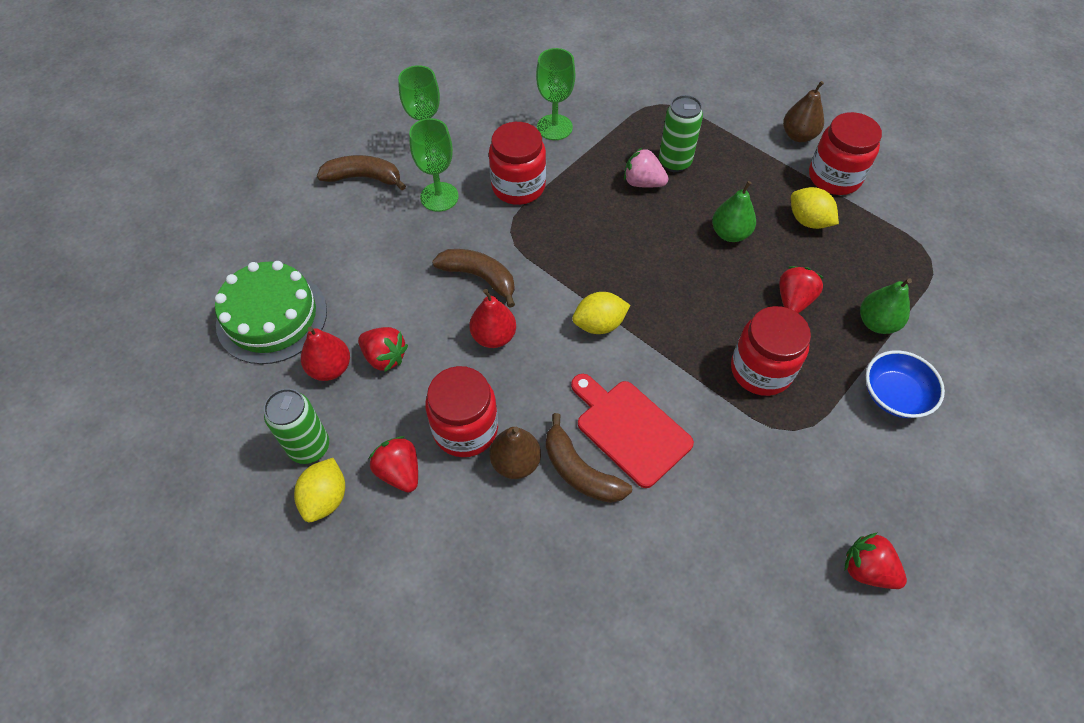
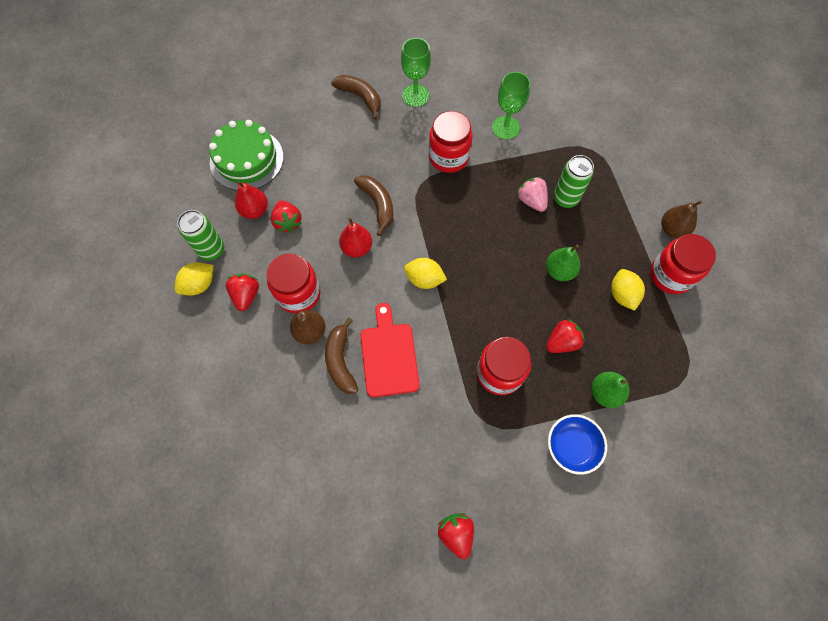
camera: 35 degrees right, 10 degrees up
green goblet [409,118,459,212] -> none

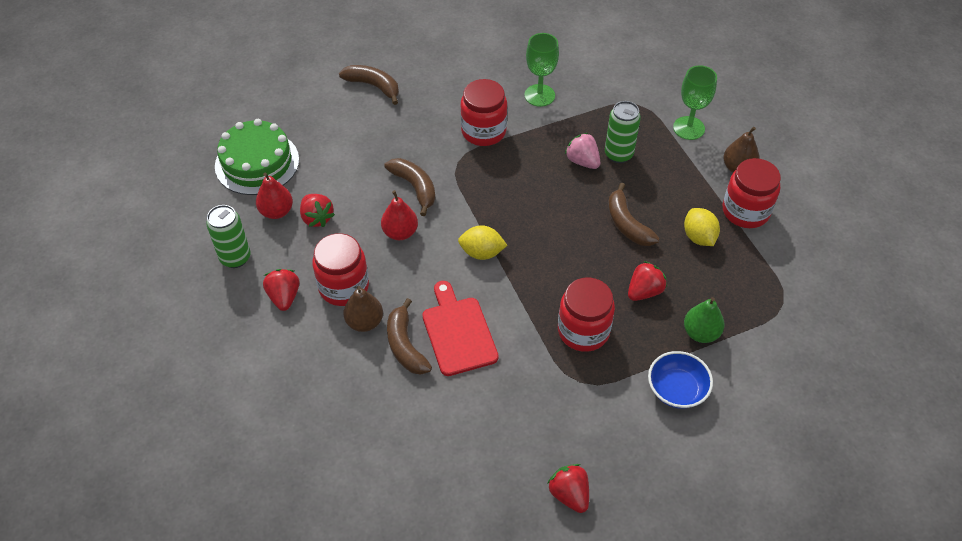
camera: 10 degrees left, 15 degrees down
yellow lemon [175,262,213,296] -> none
green goblet [401,38,431,107] -> green goblet moved to [673,65,717,140]
green pear [546,245,580,281] -> brown banana [608,183,659,246]

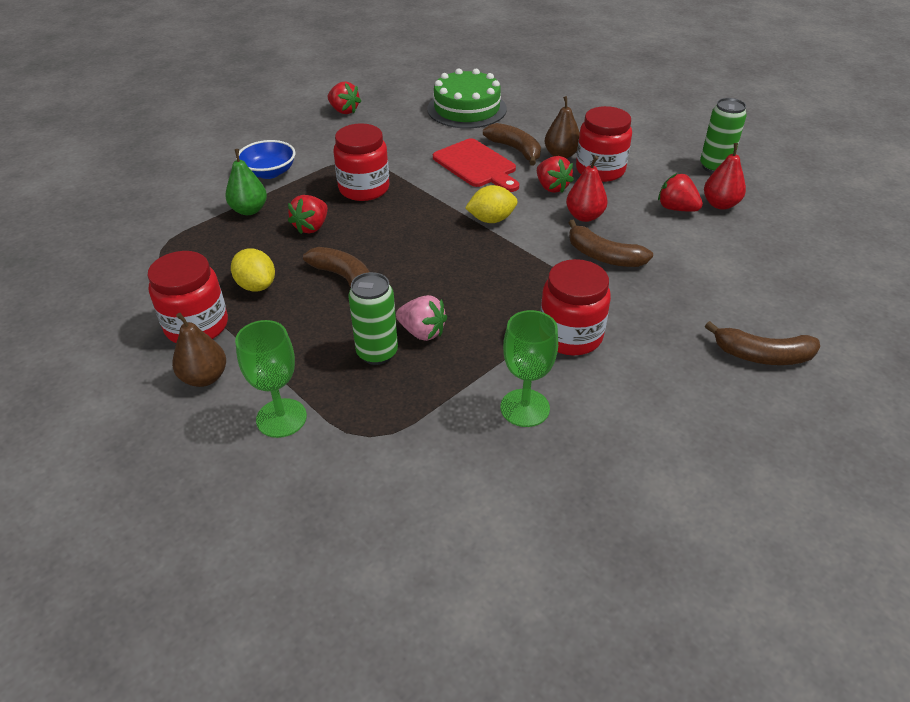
camera: 160 degrees right, 10 degrees down
green cake [215,119,299,195] -> green cake moved to [427,68,507,128]
red strawberry [263,269,299,311] -> red strawberry moved to [537,156,574,193]

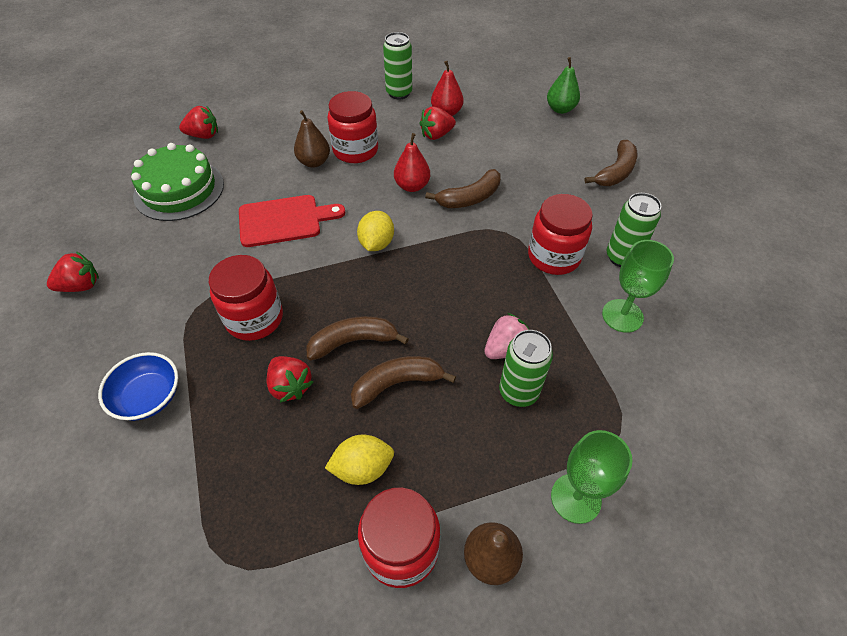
camera: 65 degrees left, 10 degrees up
green pear [225,149,267,215] -> green pear moved to [547,57,580,114]
brown banana [483,123,541,166] -> brown banana moved to [306,316,409,361]
red strawberry [537,156,574,193] -> red strawberry moved to [179,106,218,139]
none -> green can [606,193,661,267]

